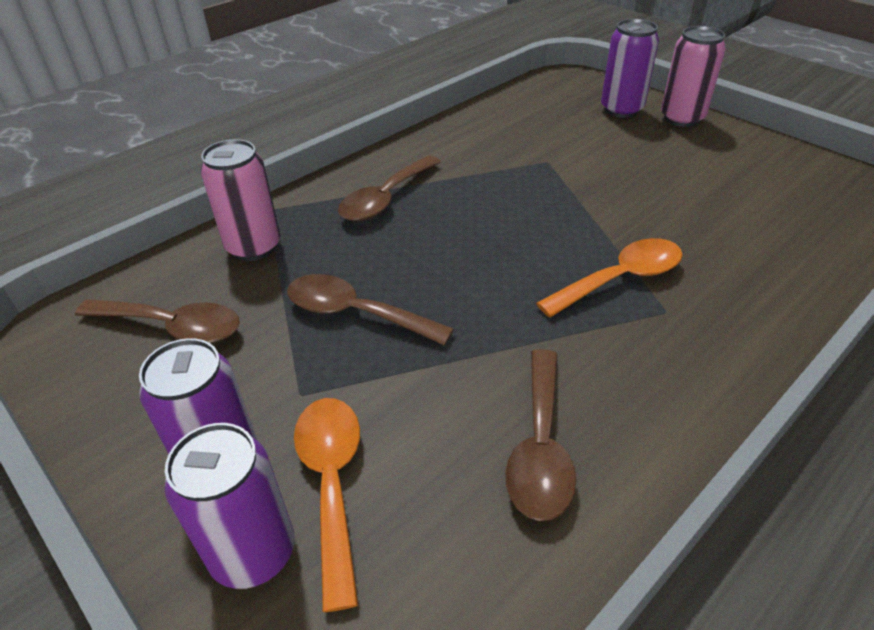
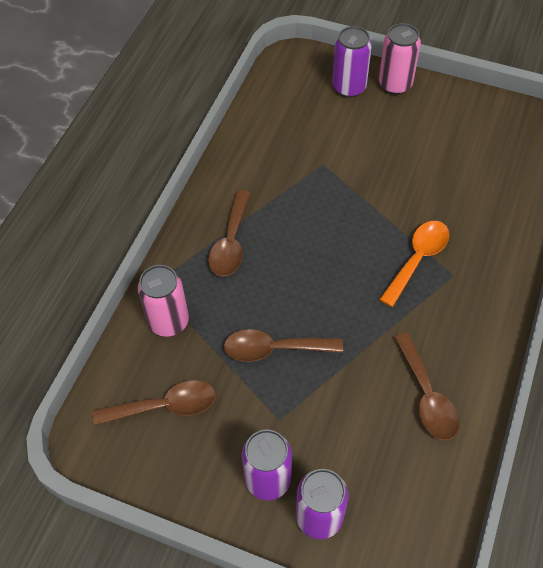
camera: 25 degrees left, 15 degrees up
orange spoon [294,398,360,612] -> none

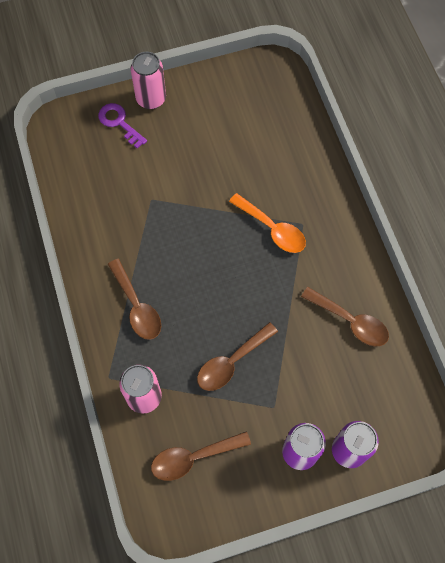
camera: 40 degrees left, 10 degrees up
brown spoon [93,380,216,426] -> brown spoon turned 150 degrees counterclockwise [151,431,251,481]
purple can [332,26,372,98] -> purple key [98,103,147,149]
orange spoon [379,221,449,307] -> orange spoon turned 135 degrees clockwise [229,193,306,253]

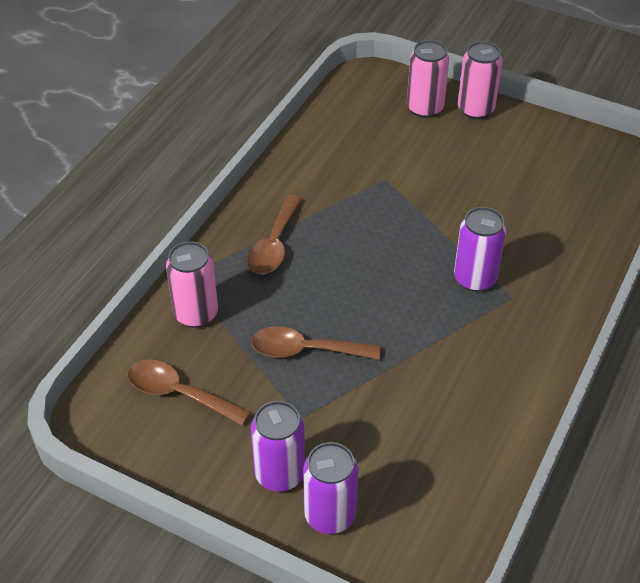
camera: 45 degrees right, 20 degrees down
purple key [98,103,147,149] -> pink can [407,40,449,118]
orange spoon [229,193,306,253] -> purple can [454,207,506,292]
brown spoon [301,287,389,346] -> none

